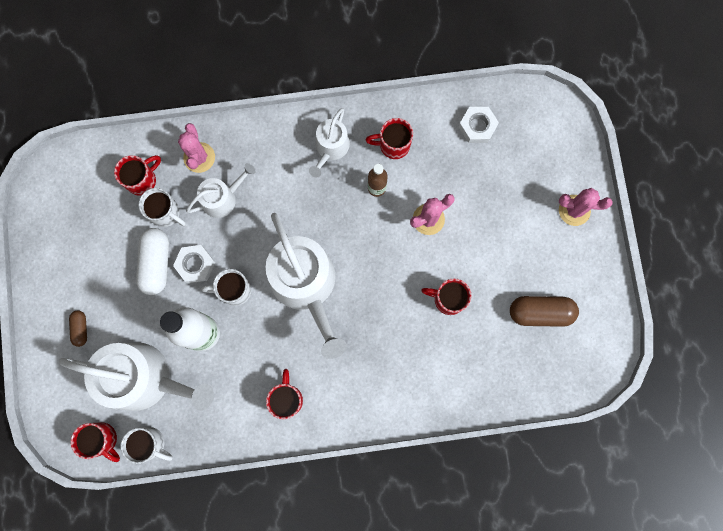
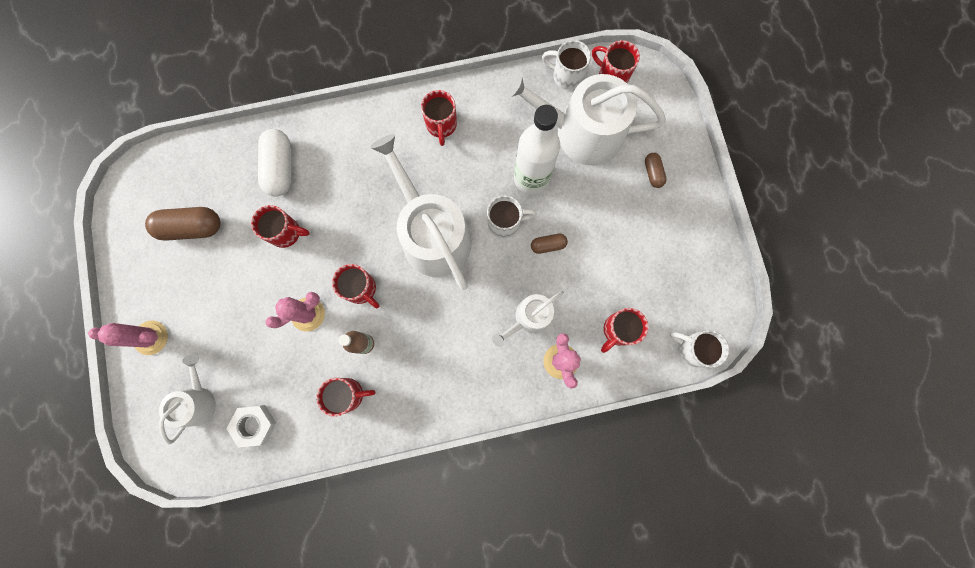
camera: 175 degrees right, 0 degrees up
white capsule [136,228,169,295] -> white capsule moved to [258,129,291,197]
white mug [139,188,186,227] -> white mug moved to [670,330,729,368]
white nut [173,245,215,283] -> brown capsule [531,234,568,254]
white watering can [309,108,350,177] -> white watering can moved to [159,355,216,444]
none -> red mug [332,264,380,309]

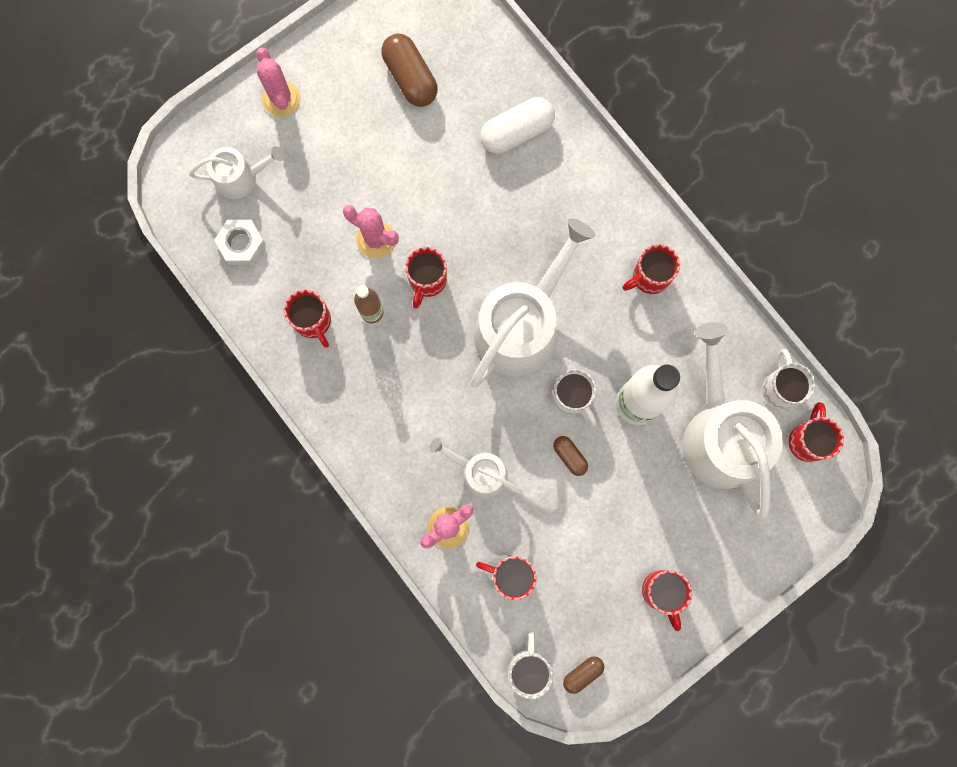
camera: 65 degrees right, 0 degrees up
red mug [251,205,310,248] -> red mug moved to [642,570,692,631]
brown capsule [645,153,667,188] -> brown capsule moved to [563,657,604,694]

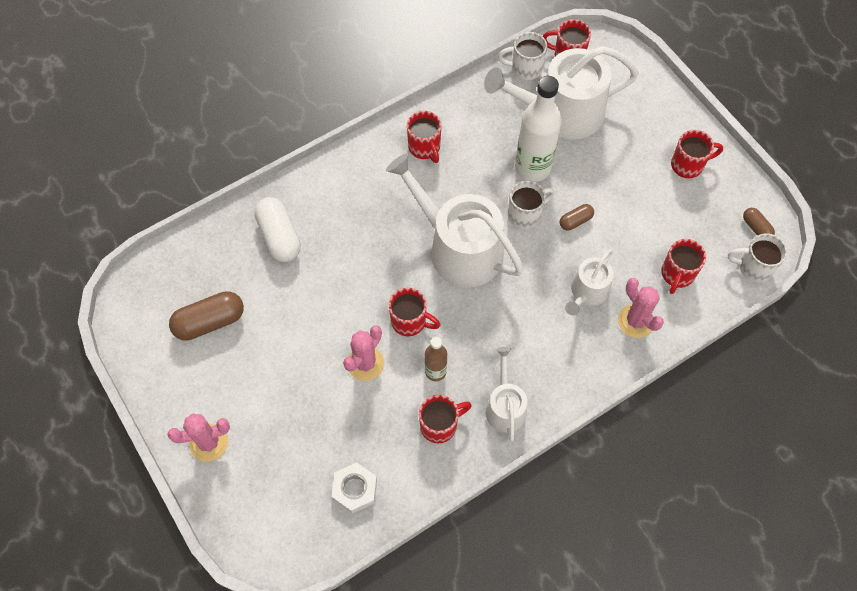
camera: 85 degrees left, 15 degrees down
white watering can [189,146,284,199] -> white watering can moved to [486,347,527,442]

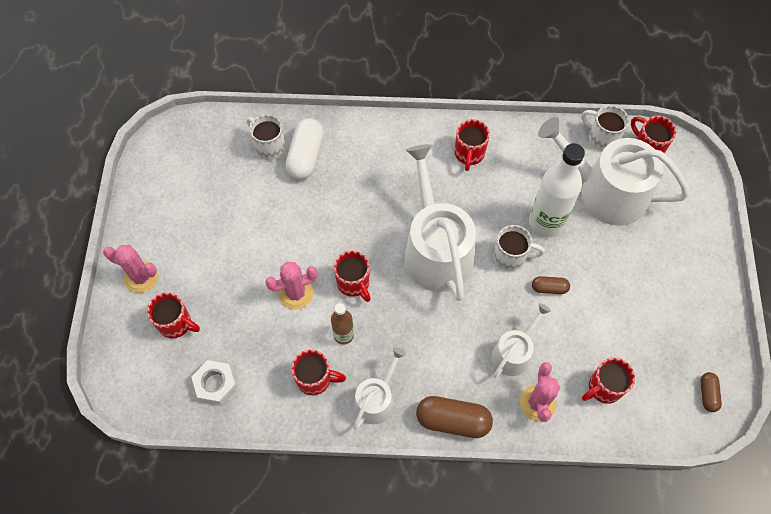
camera: 35 degrees right, 0 degrees up
brown capsule [169,291,244,340] -> brown capsule moved to [416,396,493,438]
white watering can [565,249,614,315] -> white watering can turned 150 degrees clockwise [492,303,551,378]
red mug [671,130,723,178] -> red mug moved to [147,292,200,338]
white mug [728,233,787,282] -> white mug moved to [246,114,285,160]

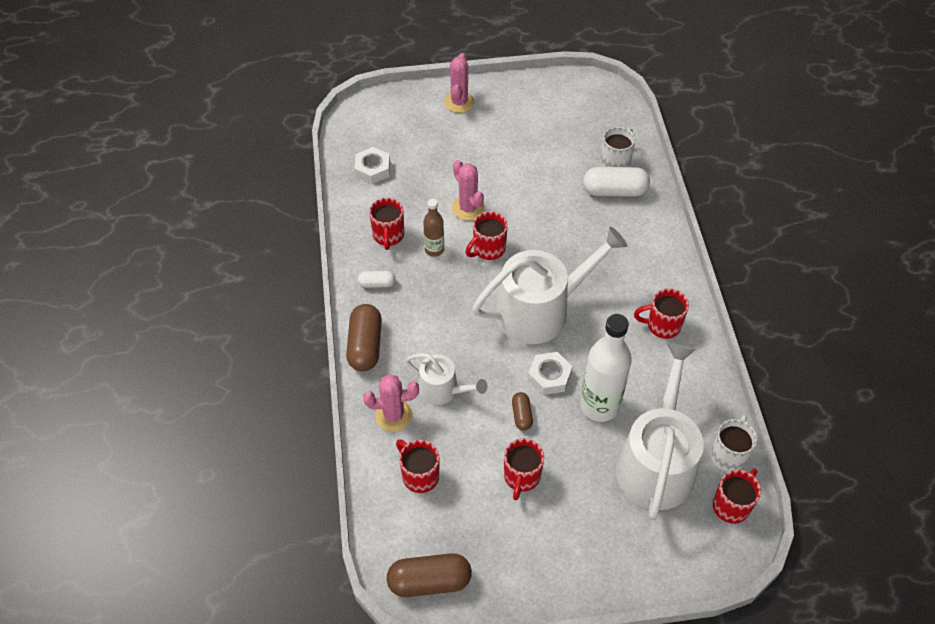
camera: 80 degrees right, 10 degrees down
red mug [147,292,200,338] -> red mug moved to [504,438,544,500]
white watering can [353,347,406,430] -> white capsule [358,271,396,288]
white mug [493,225,545,271] -> white nut [528,352,572,395]
brown capsule [700,372,722,412] -> brown capsule [387,553,472,597], size x1.87

